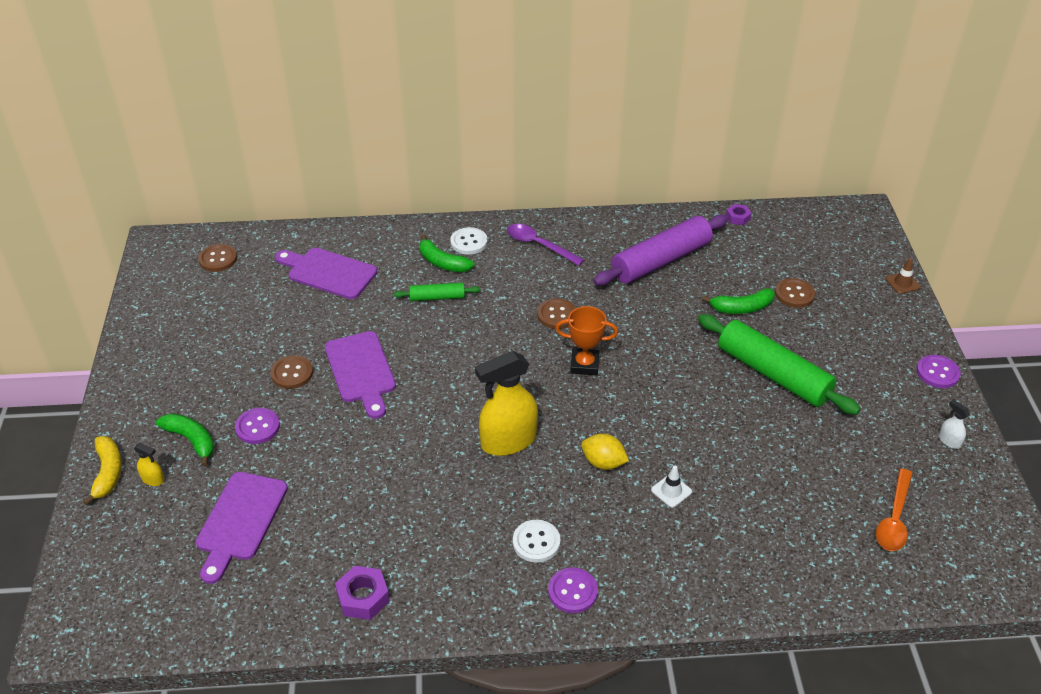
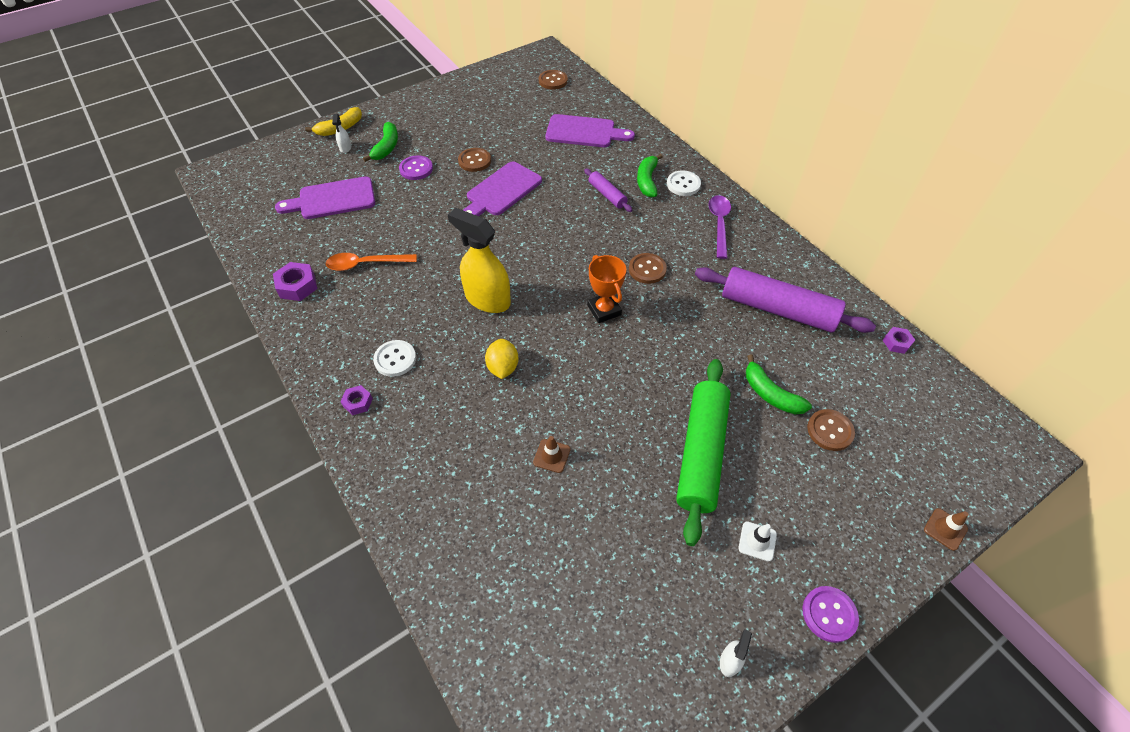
camera: 60 degrees right, 10 degrees up
yellow spray bottle [134,443,165,486] -> white spray bottle [332,114,351,153]
purple cutting board [275,248,378,299] -> purple cutting board turned 105 degrees clockwise [545,114,635,147]
green rolling pin [394,283,480,301] -> purple rolling pin [584,168,632,212]
purple button [548,567,598,613] -> purple nut [340,385,373,415]
white traffic cone [651,466,692,508] -> white traffic cone moved to [738,522,777,561]
orange spoon [876,469,913,551] -> orange spoon moved to [326,253,417,271]
none -> brown traffic cone [533,436,571,473]

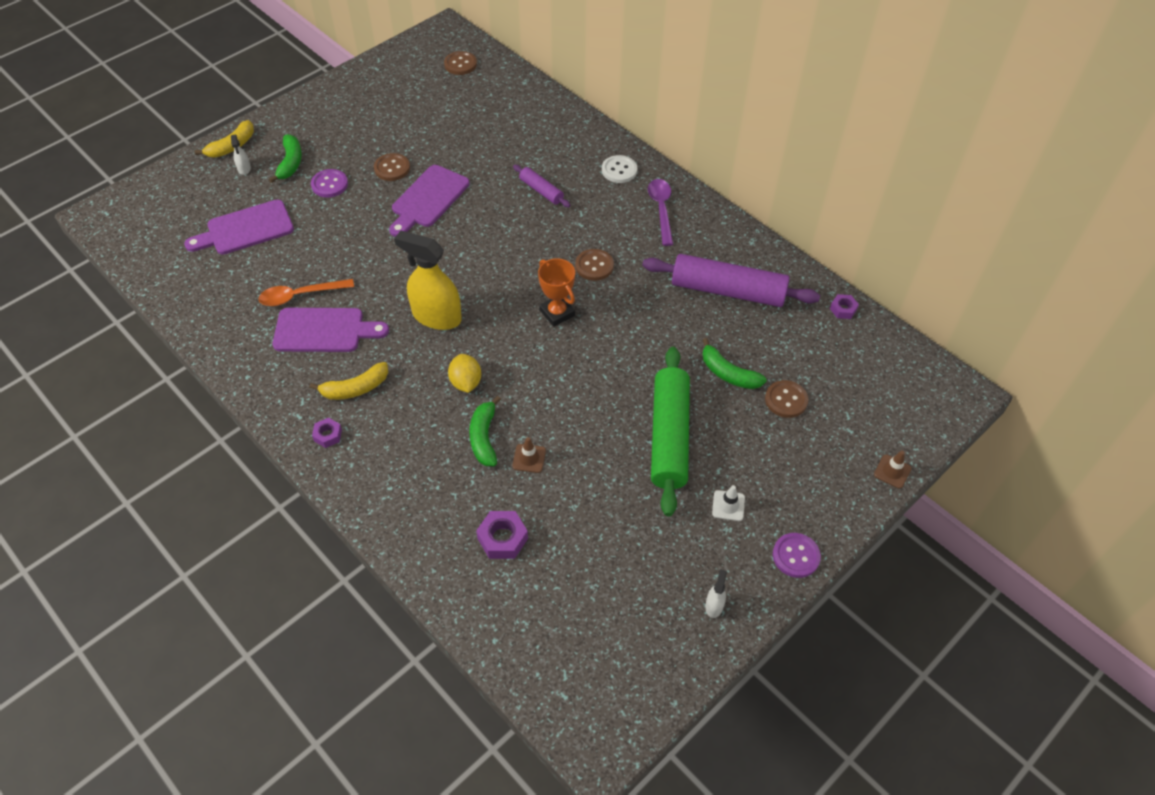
camera: 10 degrees left, 0 degrees up
purple nut [273,262,317,301] -> purple nut moved to [476,511,528,559]
white button [373,340,416,377] -> yellow banana [309,362,388,400]
purple cutting board [545,114,635,147] -> purple cutting board moved to [273,308,389,352]
green banana [637,154,663,197] -> green banana moved to [469,396,501,466]

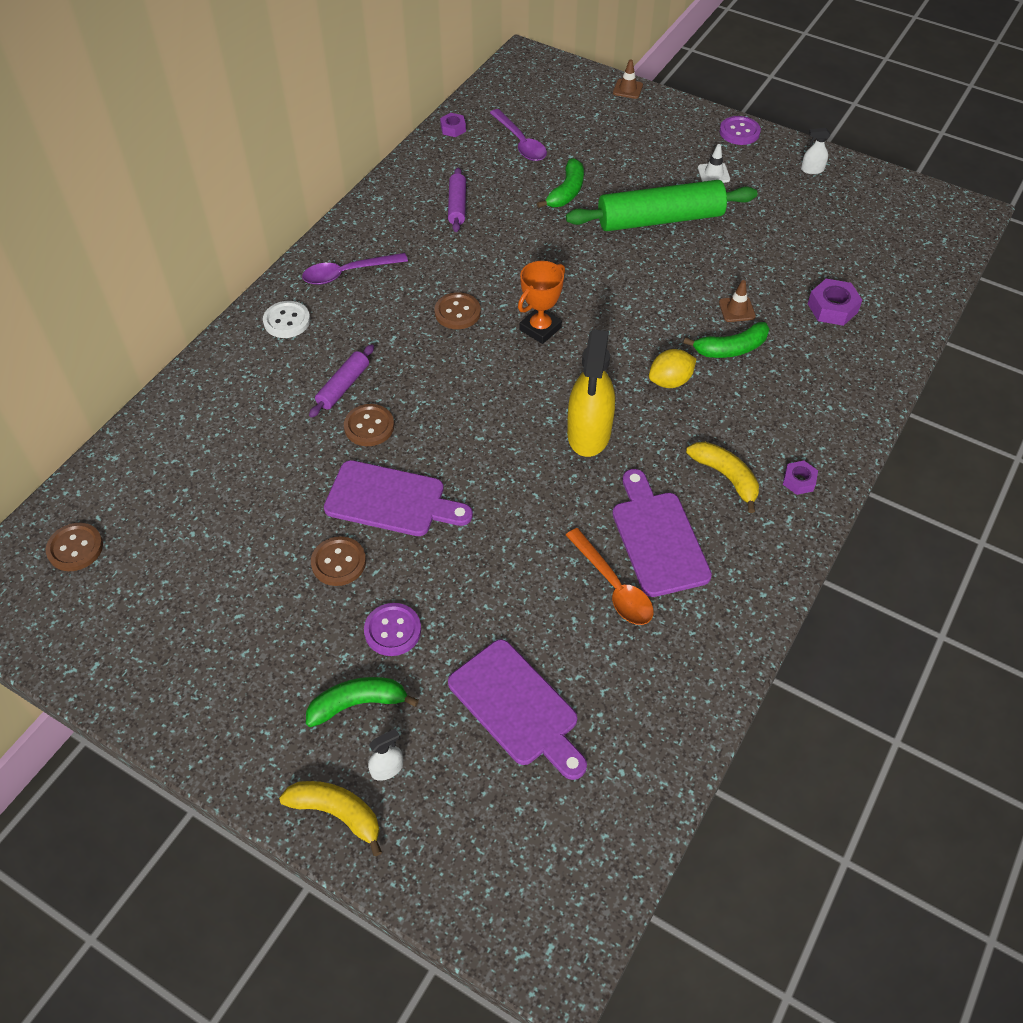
camera: 105 degrees left, 0 degrees up
purple rolling pin [642,254,820,307] -> purple rolling pin [448,168,466,232], size x0.49
brown button [765,380,808,418] -> brown button moved to [344,404,394,446]
none -> purple spoon [490,109,547,161]

